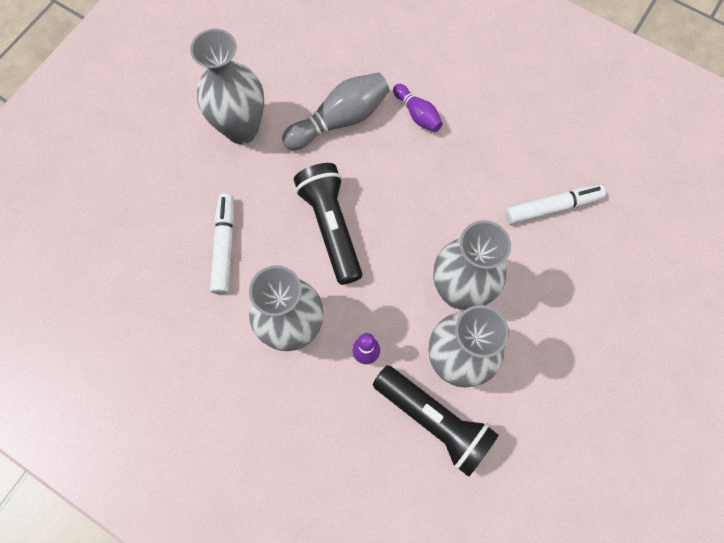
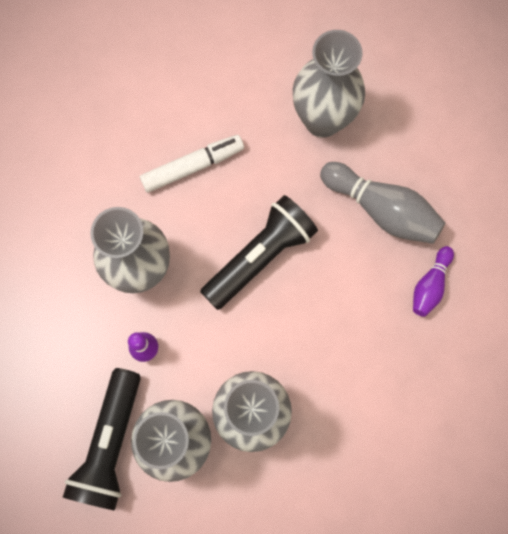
camera: 65 degrees right, 5 degrees up
white marker [505,184,606,224] -> none

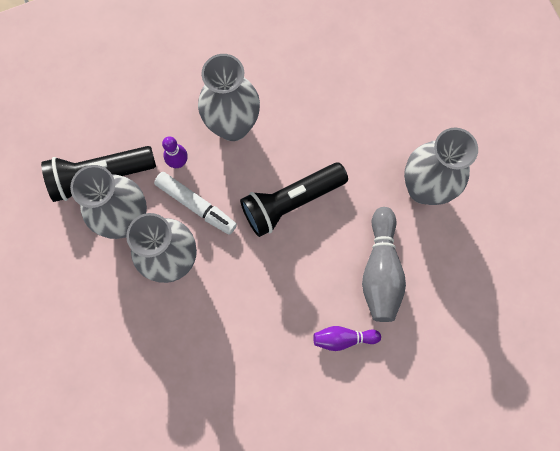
camera: 60 degrees right, 0 degrees up
white marker [140,135,244,193] -> white marker moved to [154,172,237,235]
black flashlight [200,195,318,310] -> black flashlight turned 135 degrees clockwise [240,163,348,237]

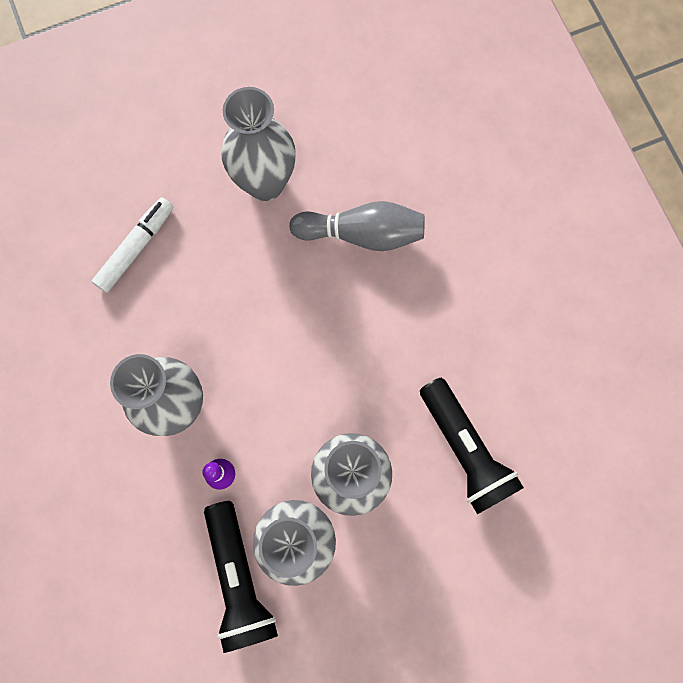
camera: 90 degrees left, 0 degrees up
white marker [154,172,237,235] -> white marker moved to [92,197,173,293]
black flashlight [240,163,348,237] -> black flashlight moved to [420,378,524,514]
purple bowling pin [313,326,381,351] -> none

